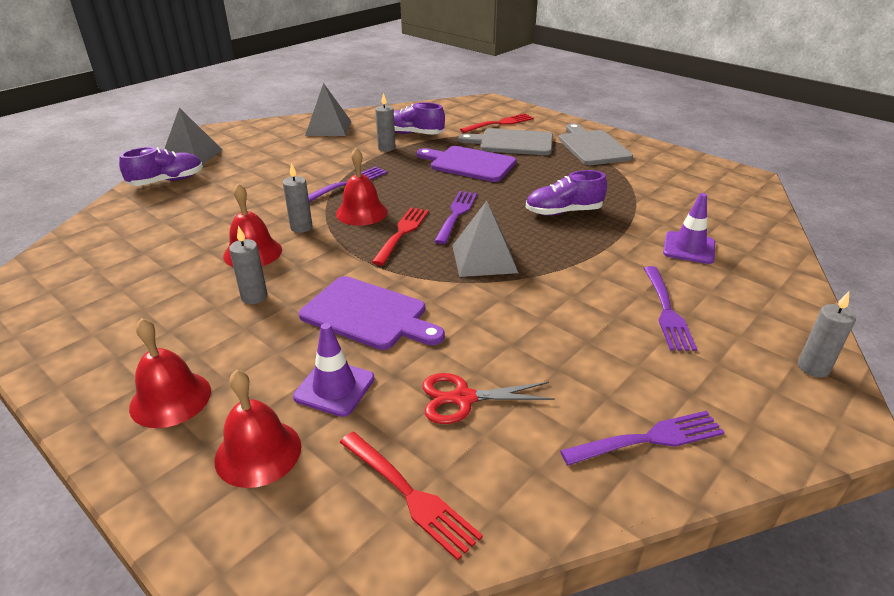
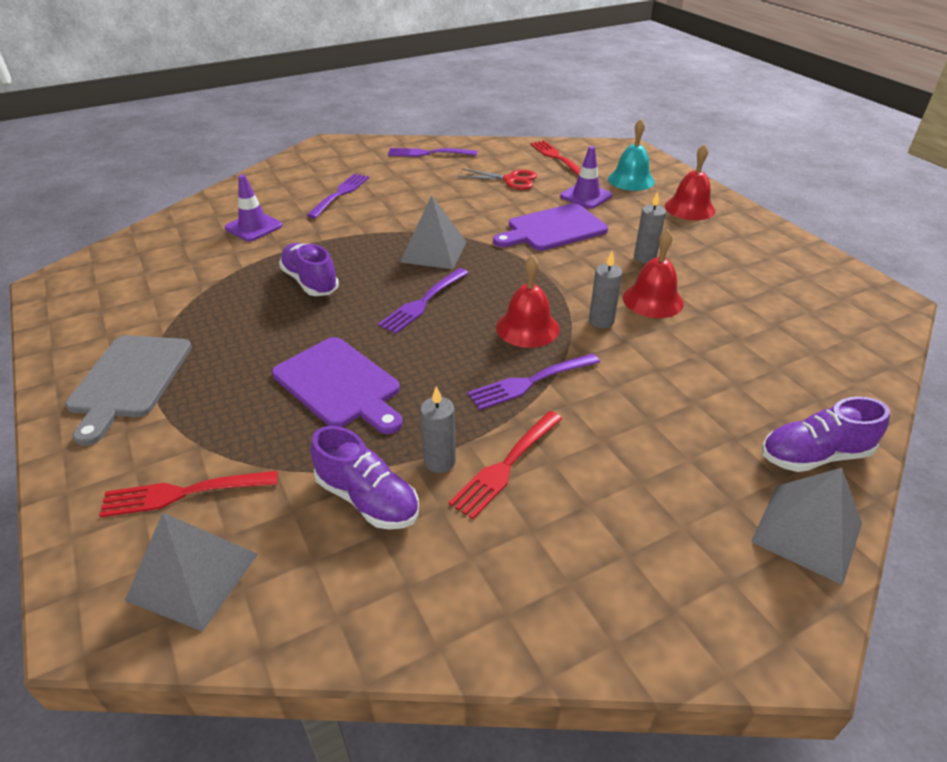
camera: 160 degrees left, 5 degrees up
red bell [214,370,301,488] -> turquoise bell [608,119,655,191]
purple cutting board [299,276,445,350] -> purple cutting board turned 75 degrees counterclockwise [493,203,608,251]
grey pyramid [305,83,351,136] -> grey pyramid moved to [125,512,258,631]
red fork [372,207,429,265] -> red fork moved to [449,411,563,519]
grey cutting board [459,128,553,155] -> none
purple shoe [526,170,607,216] -> purple shoe turned 135 degrees counterclockwise [279,243,339,296]
grey candle [798,292,856,377] -> none

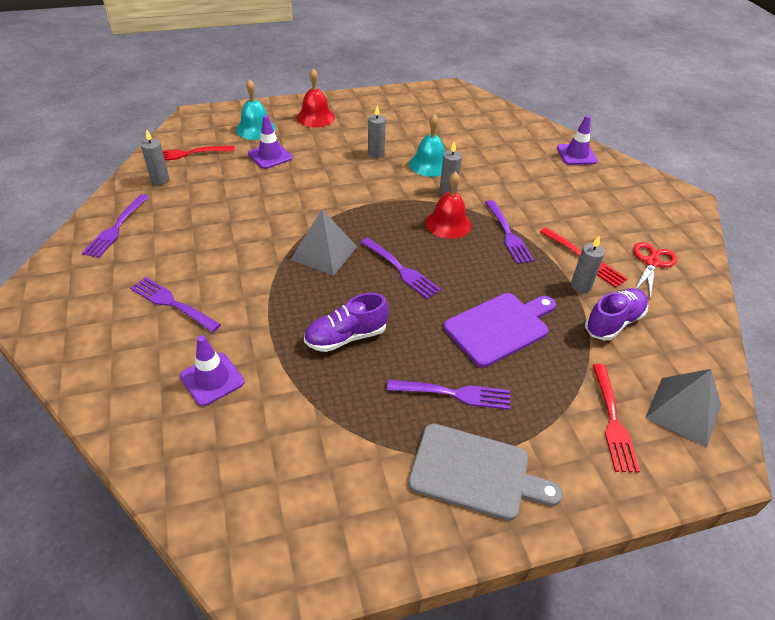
camera: 80 degrees left, 5 degrees up
red scissors [458,169,537,190] -> red scissors moved to [633,242,677,299]
purple cutting board [493,203,608,251] -> none
red bell [623,229,684,318] -> turquoise bell [409,114,445,177]
grey pyramid [751,468,862,585] -> none
purple shoe [762,397,890,472] -> purple traffic cone [557,115,598,165]
none -> grey candle [141,129,169,185]
none -> purple fork [387,380,510,410]

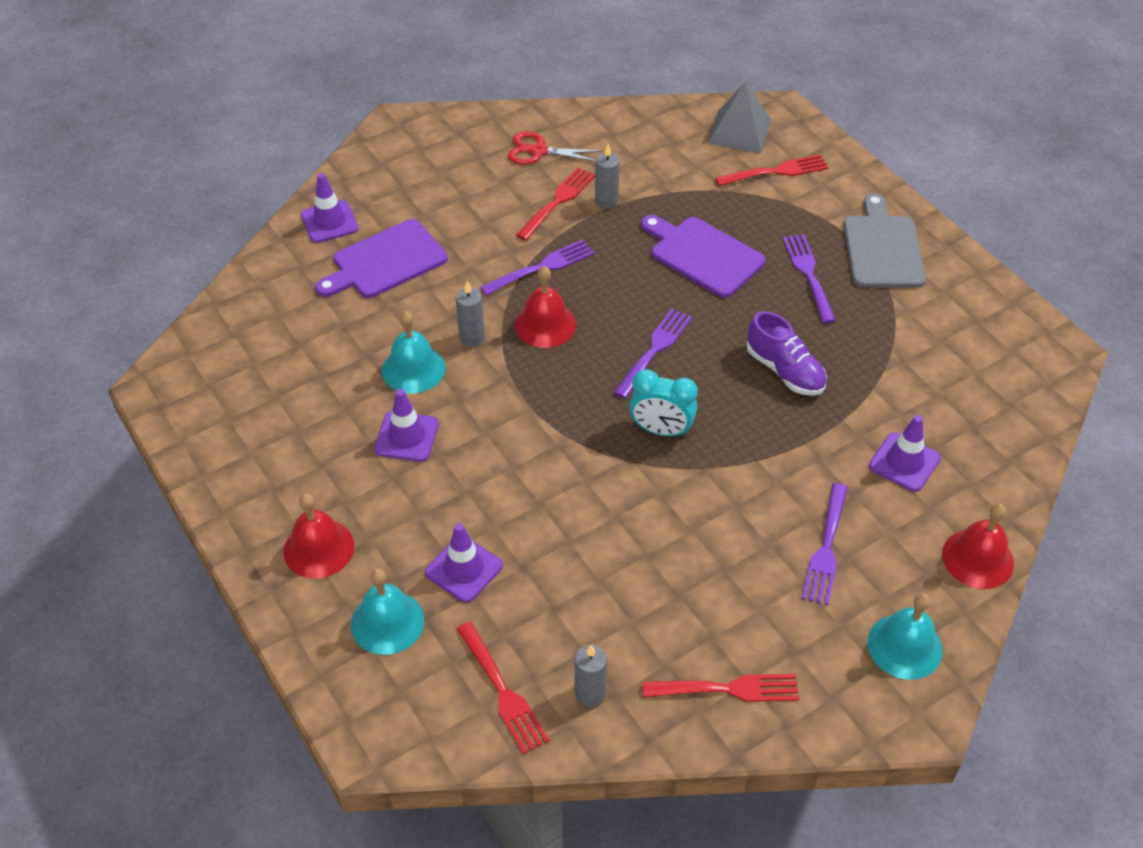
camera: 105 degrees left, 5 degrees up
purple fork [82,194,149,258] -> red fork [642,674,799,702]
grey pyramid [291,209,357,276] -> turquoise clock [629,369,698,437]
grey candle [368,105,386,158] -> purple traffic cone [374,389,439,462]
purple shoe [585,288,648,340] -> none
none -> purple cutting board [315,219,448,298]
none -> turquoise bell [868,593,942,680]
none -> red bell [942,503,1014,589]

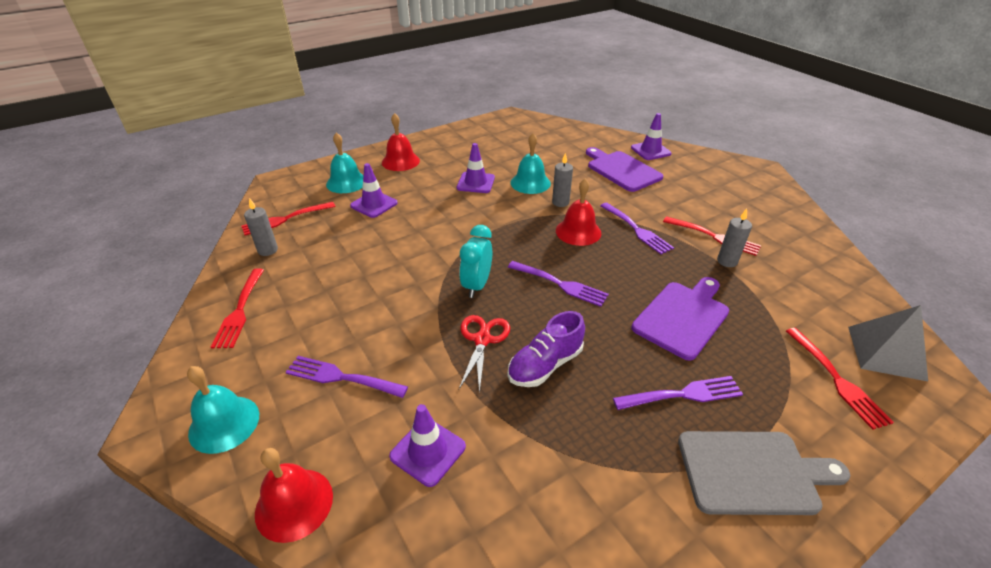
camera: 90 degrees right, 10 degrees down
red scissors [508,131,604,165] -> red scissors moved to [459,315,510,394]

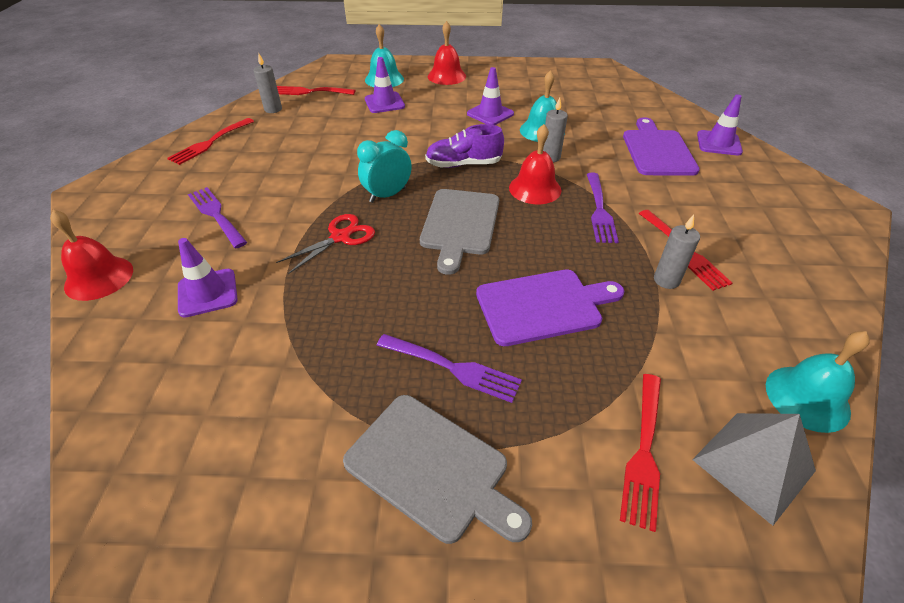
camera: 35 degrees right, 5 degrees up
turquoise bell [187,366,259,454] -> turquoise bell moved to [766,331,870,433]
purple fork [508,261,609,307] -> grey cutting board [420,189,499,275]
purple shoe [508,311,585,387] -> purple shoe moved to [425,124,504,168]

